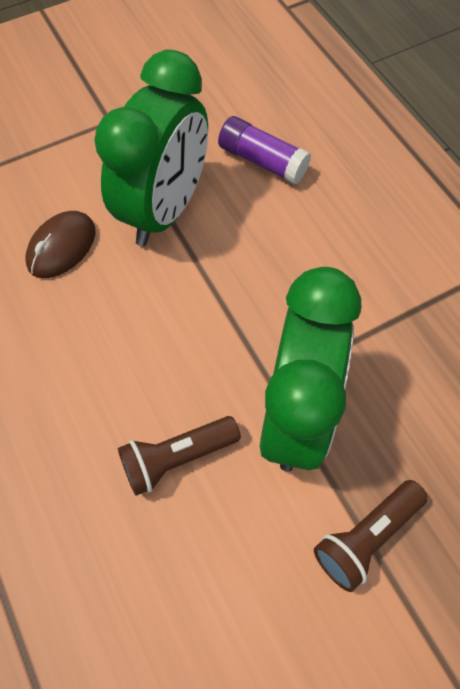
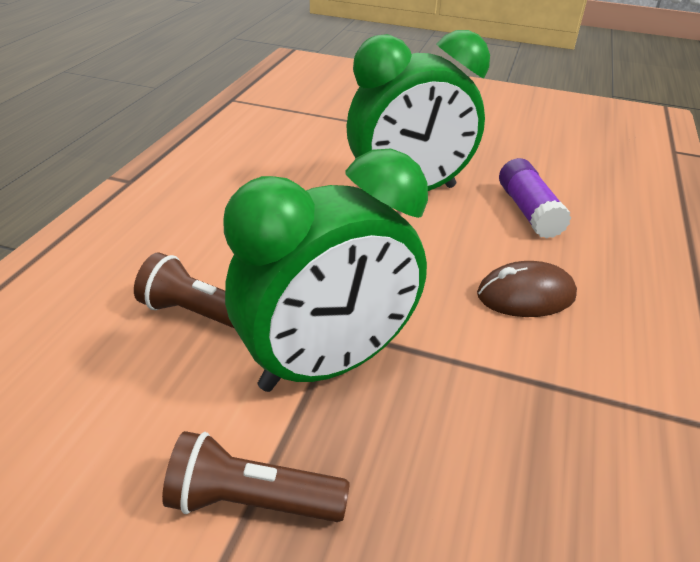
camera: 45 degrees right, 25 degrees down
brown mouse [25,211,95,278] -> brown mouse moved to [477,261,577,317]

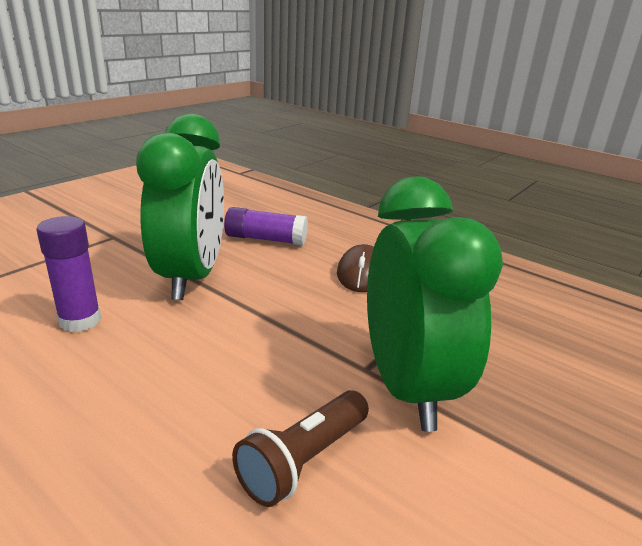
camera: 70 degrees left, 10 degrees down
brown flashlight [162,431,350,522] -> none
none -> purple glue stick [37,216,101,332]

